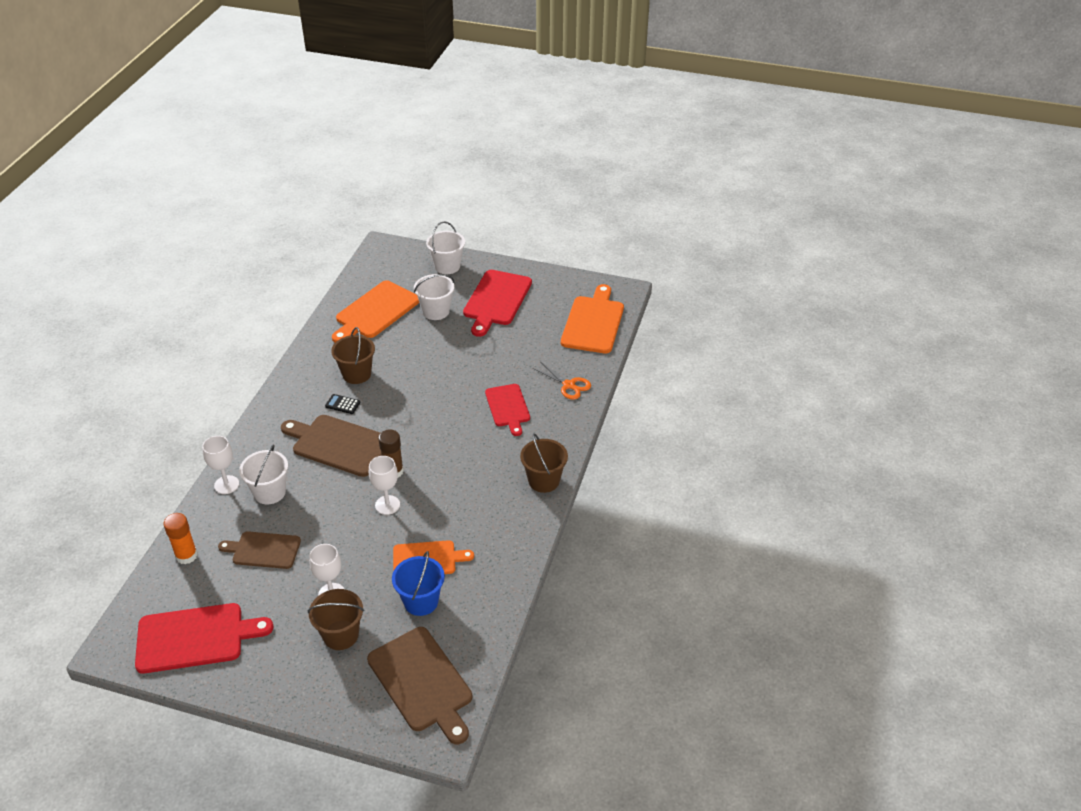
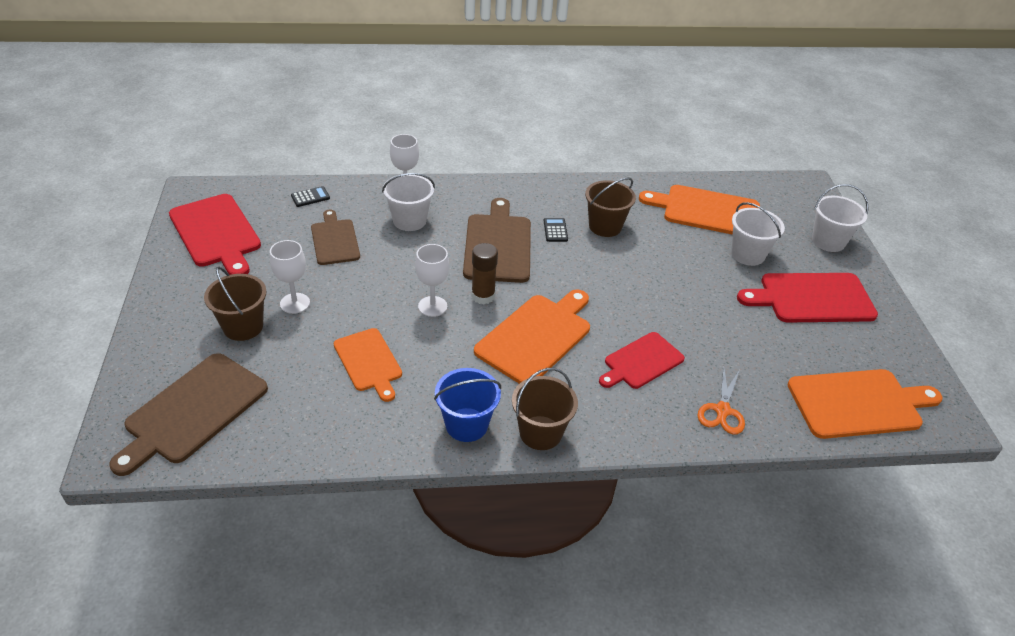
camera: 65 degrees right, 0 degrees up
orange glue stick [163,513,198,564] -> black calculator [291,186,330,207]
blue bucket [392,551,445,616] -> blue bucket moved to [434,368,501,442]
none -> orange cutting board [474,289,590,384]

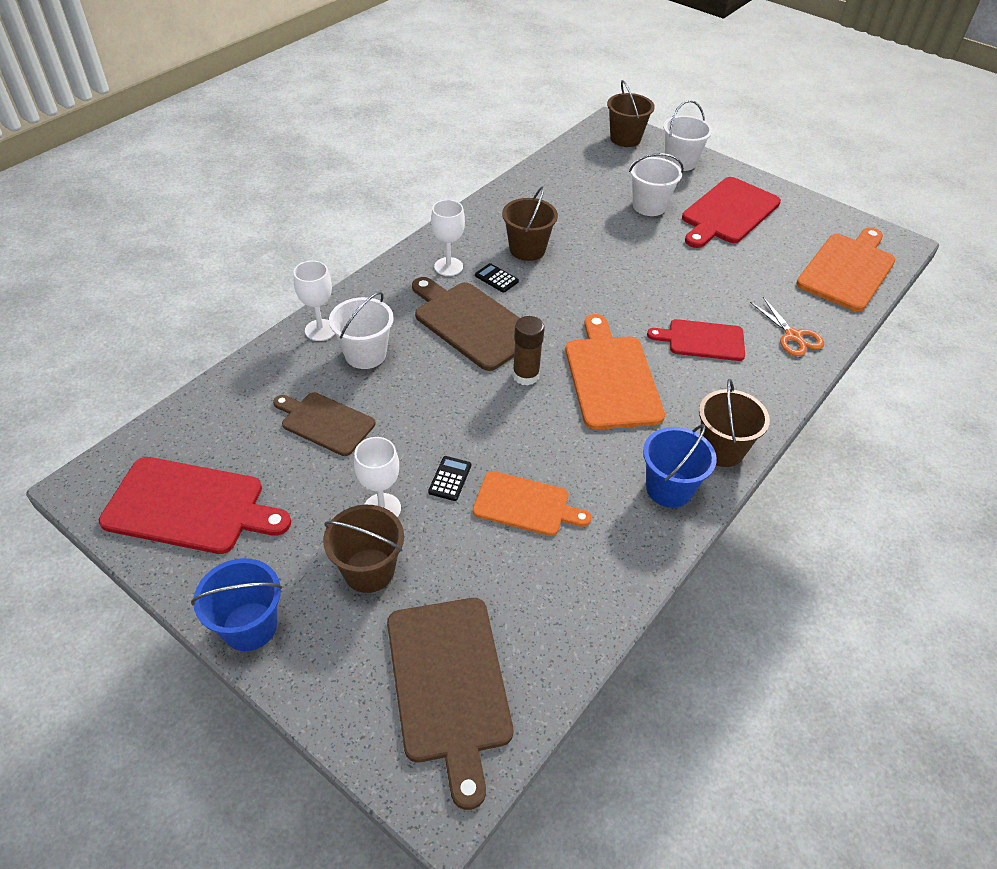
camera: 45 degrees left, 5 degrees up
black calculator [291,186,330,207] -> black calculator moved to [428,456,471,501]
white goblet [415,244,449,317] -> white goblet moved to [431,200,465,276]
red cutting board [599,332,685,389] -> red cutting board turned 90 degrees clockwise [647,319,745,361]
orange cutting board [639,185,760,235] -> none
none -> blue bucket [191,558,282,651]
none -> brown bucket [607,80,655,147]

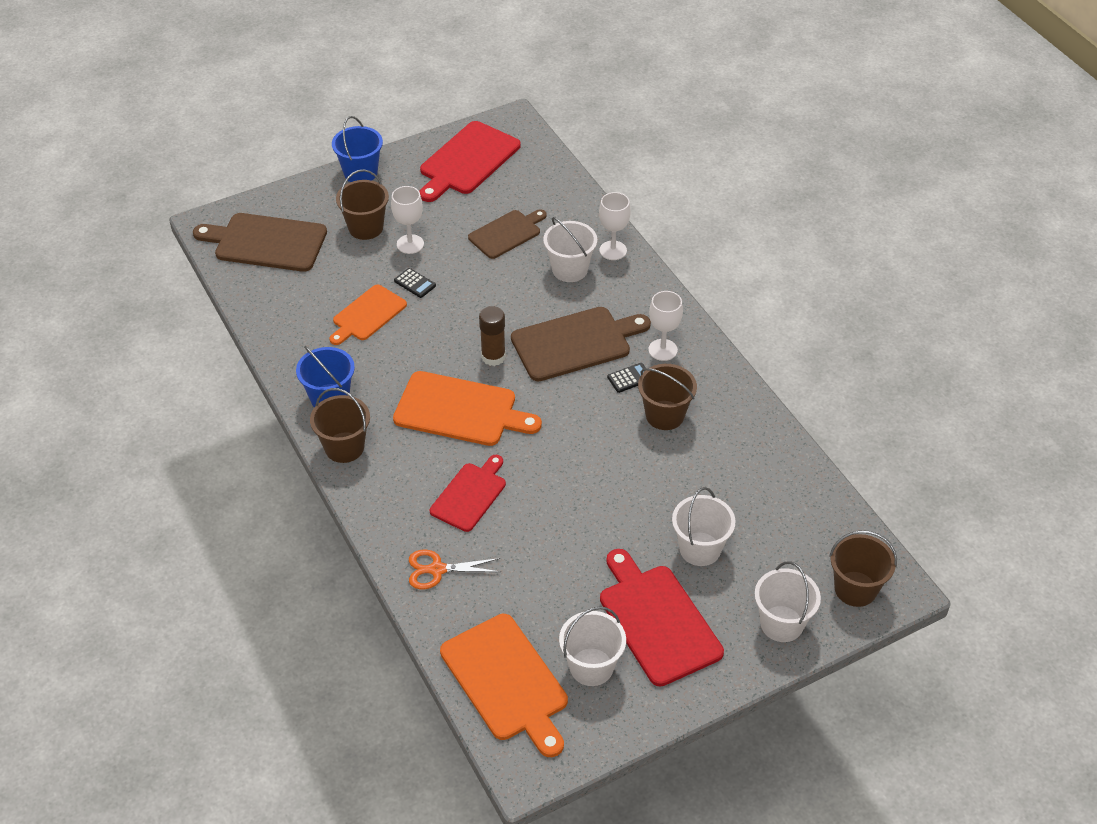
camera: 115 degrees right, 0 degrees up
none -> white bucket [559,606,626,686]

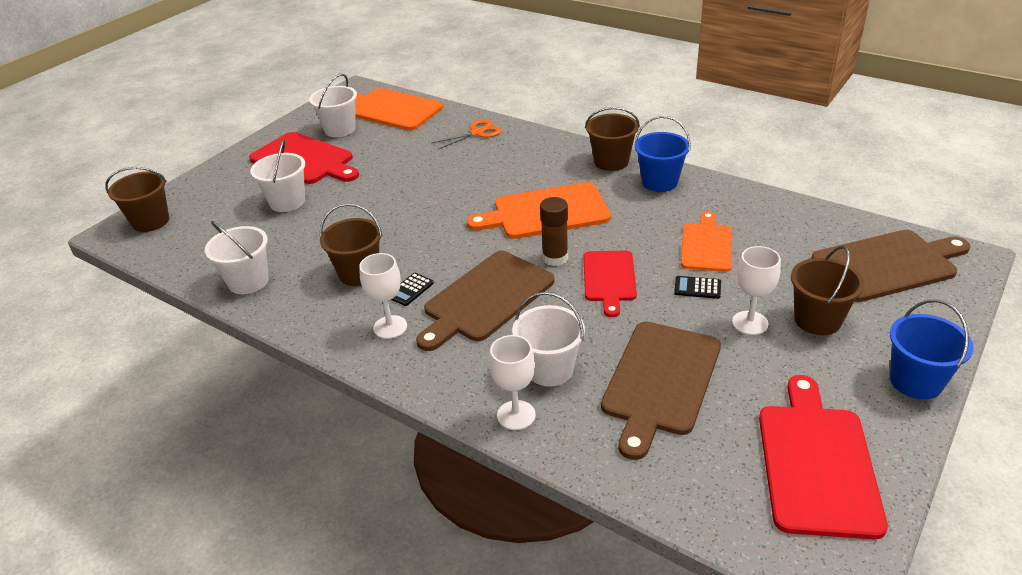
camera: 155 degrees right, 10 degrees down
red cutting board [430,455,506,532] -> red cutting board moved to [584,251,637,317]
brown cutting board [468,209,547,259] -> brown cutting board [601,321,721,460], size x1.55
white bucket [755,561,821,642] -> white bucket moved to [205,221,269,294]

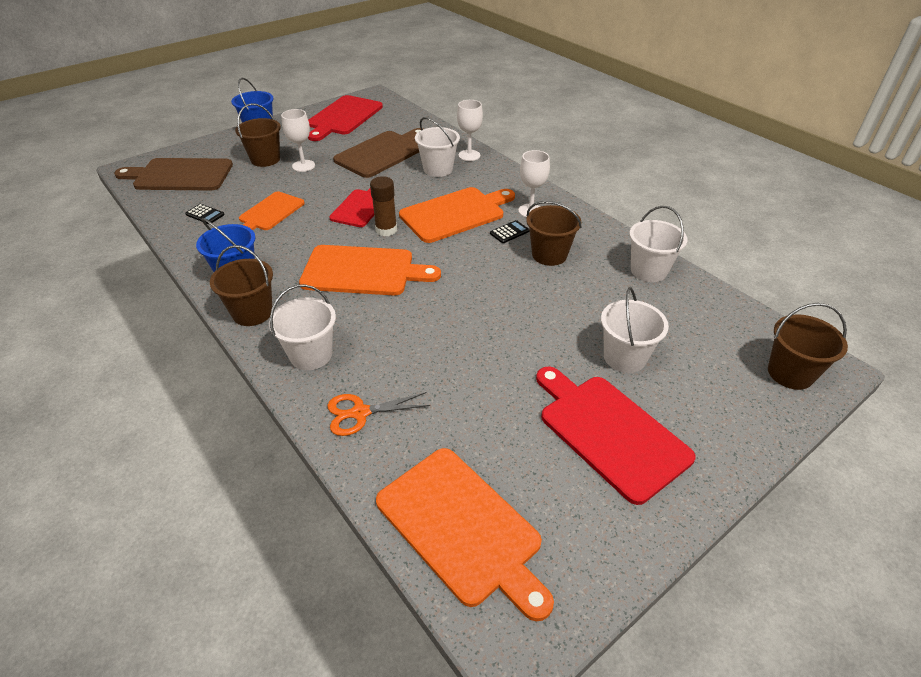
camera: 165 degrees left, 5 degrees up
white bucket [309,74,357,137] -> white bucket moved to [269,284,336,370]
brown cutting board [416,251,554,351] -> orange cutting board [399,187,515,243]
black calculator [674,276,721,299] -> black calculator moved to [185,204,225,224]

